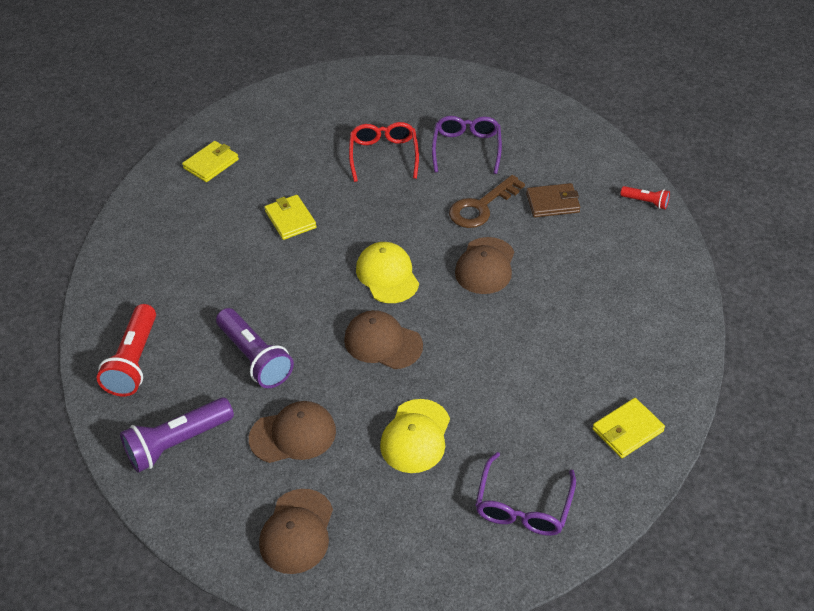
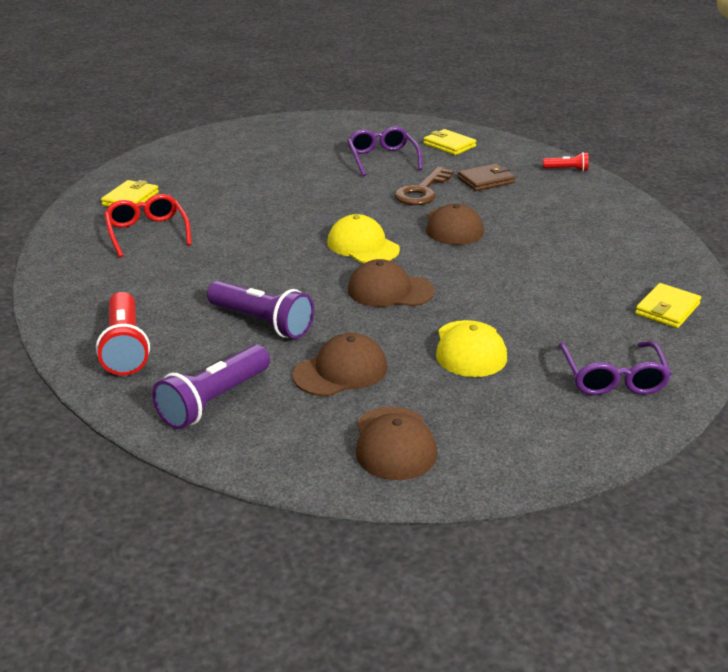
camera: 20 degrees left, 15 degrees down
yellow wallet [264,195,317,240] -> yellow wallet moved to [423,129,477,155]
red glasses [349,122,419,182] -> red glasses moved to [104,194,191,258]

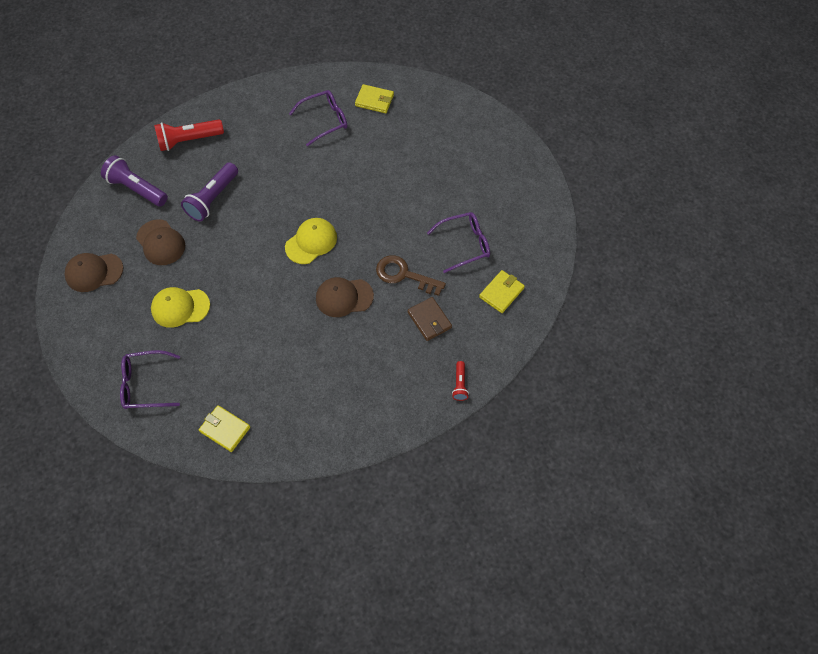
camera: 85 degrees right, 30 degrees up
red glasses [104,194,191,258] -> purple glasses [289,90,347,147]
brown cap [348,259,435,307] -> none

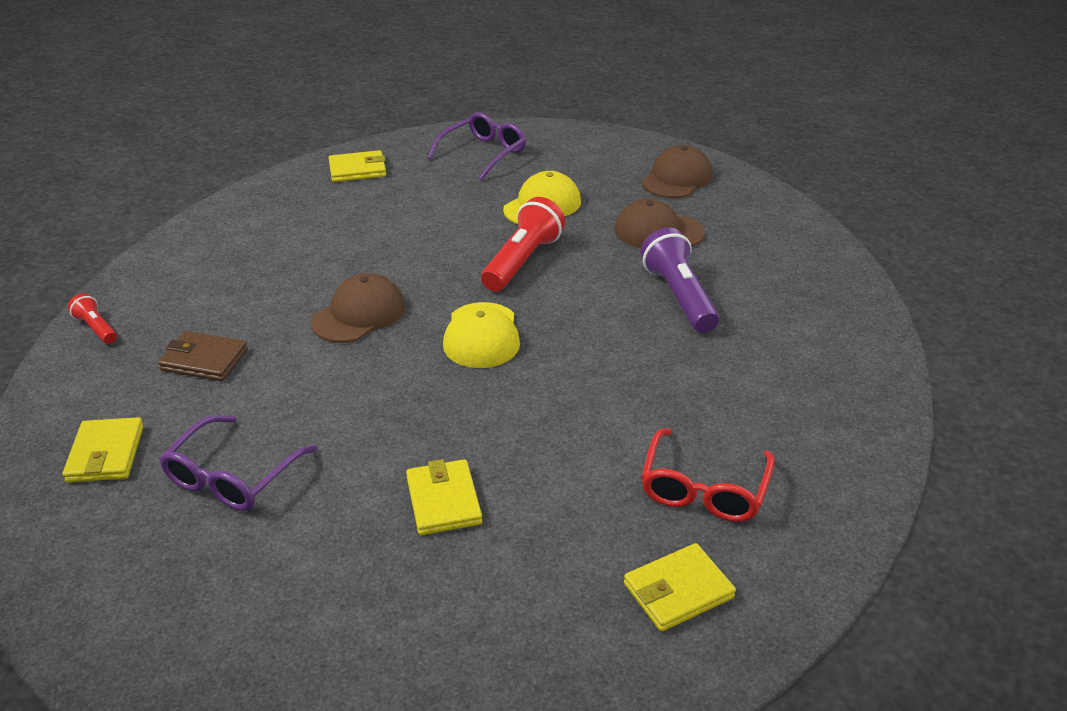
camera: 135 degrees right, 25 degrees down
purple flashlight [101,155,168,207] -> none
red flashlight [154,119,224,151] -> red flashlight moved to [481,197,565,292]
purple glasses [289,90,347,147] -> red glasses [641,428,775,522]
brown key [376,255,446,296] -> none
none -> yellow wallet [406,459,482,535]

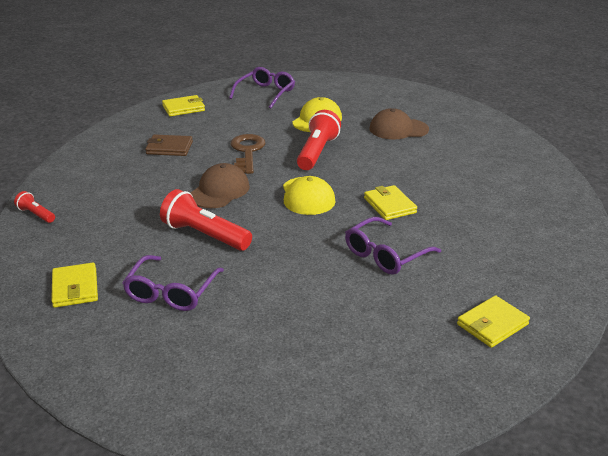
camera: 10 degrees left, 5 degrees down
brown wallet [158,331,248,381] -> brown wallet moved to [145,134,193,156]
yellow wallet [406,459,482,535] -> yellow wallet moved to [364,185,417,220]
purple flashlight [640,227,719,333] -> none
red glasses [641,428,775,522] -> none
brown cap [642,145,713,198] -> none
none -> red flashlight [160,189,252,251]
none -> brown key [231,134,265,174]
none -> purple glasses [345,217,441,275]

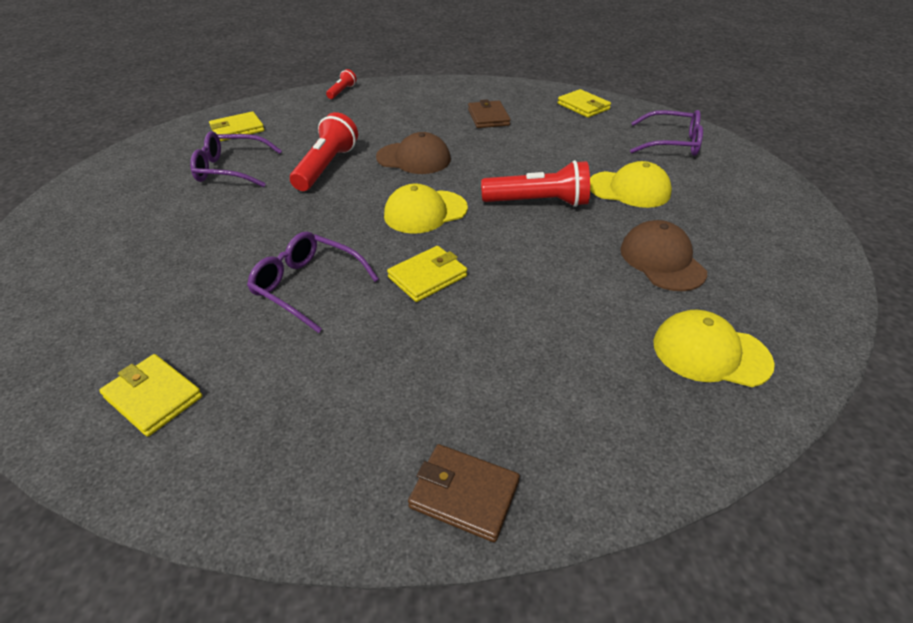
camera: 75 degrees right, 10 degrees up
brown key [231,134,265,174] -> none
none -> brown wallet [408,444,520,542]
none -> yellow cap [653,310,775,387]

